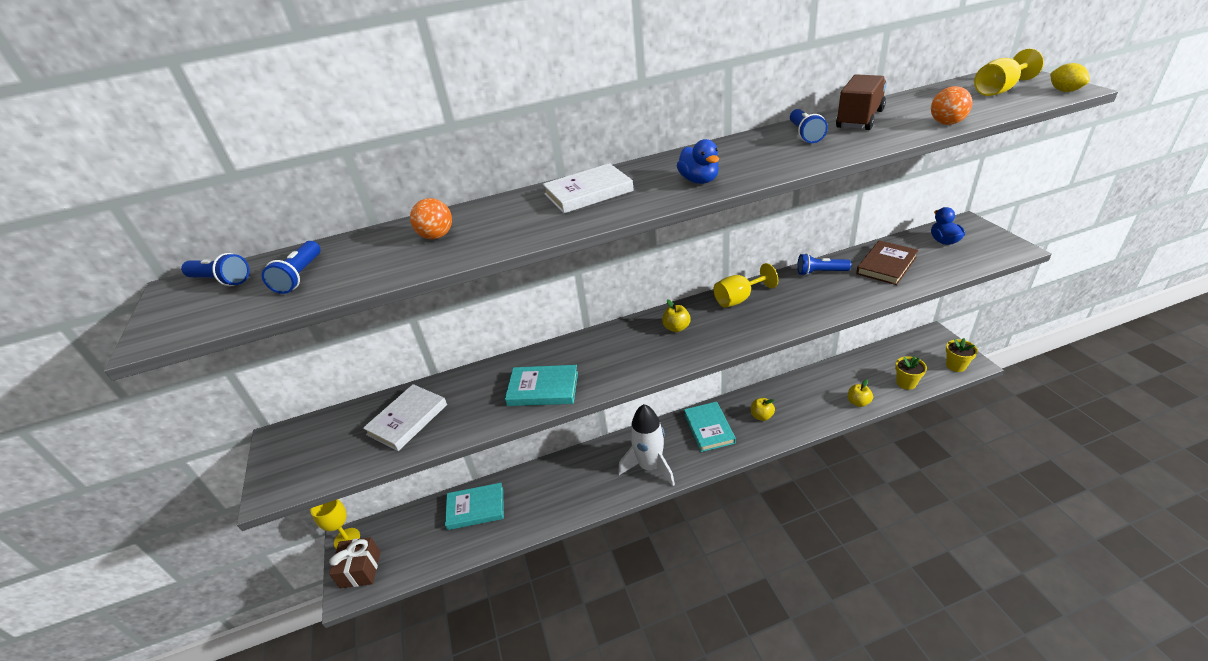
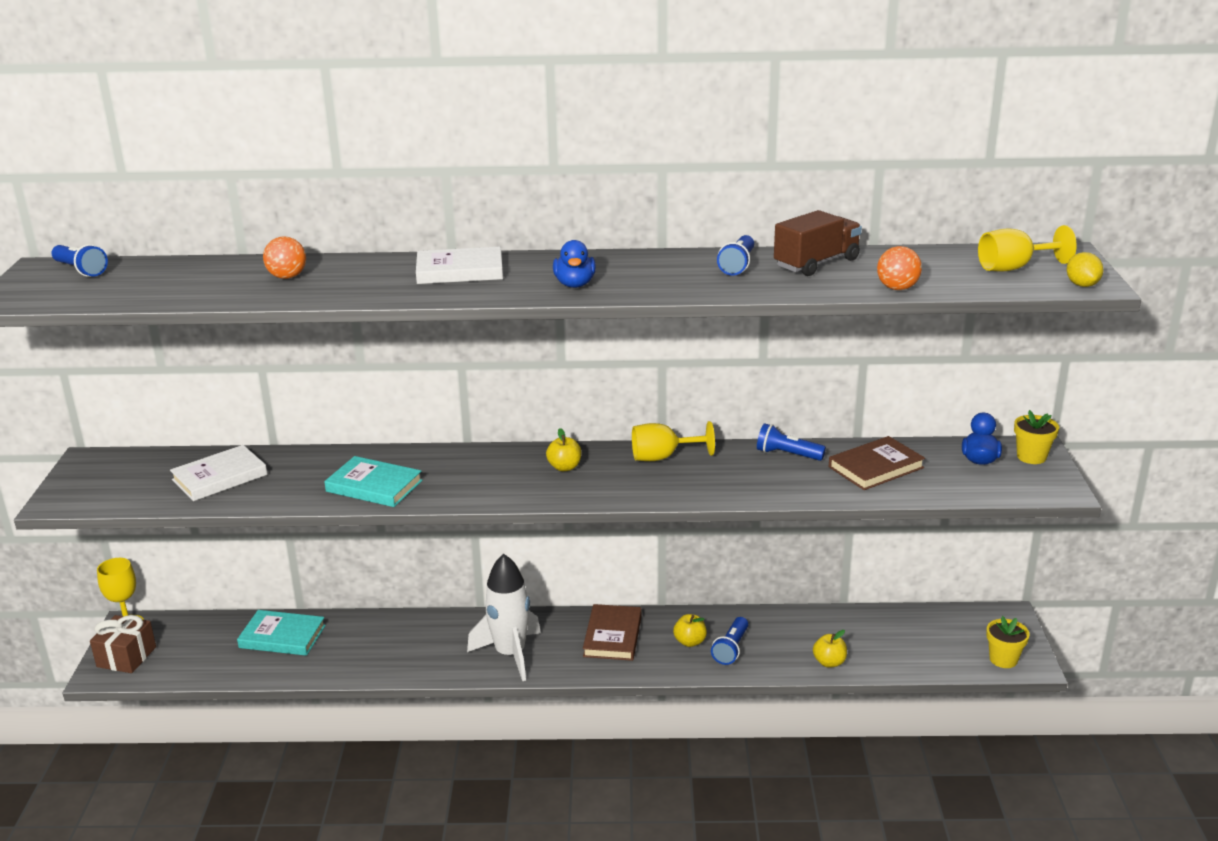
camera: 15 degrees right, 10 degrees down
blue flashlight [262,241,320,294] -> blue flashlight moved to [711,617,748,665]
turquoise book [684,402,736,452] -> brown book [583,604,642,661]
yellow flower pot [895,356,927,390] -> yellow flower pot moved to [1014,410,1059,464]

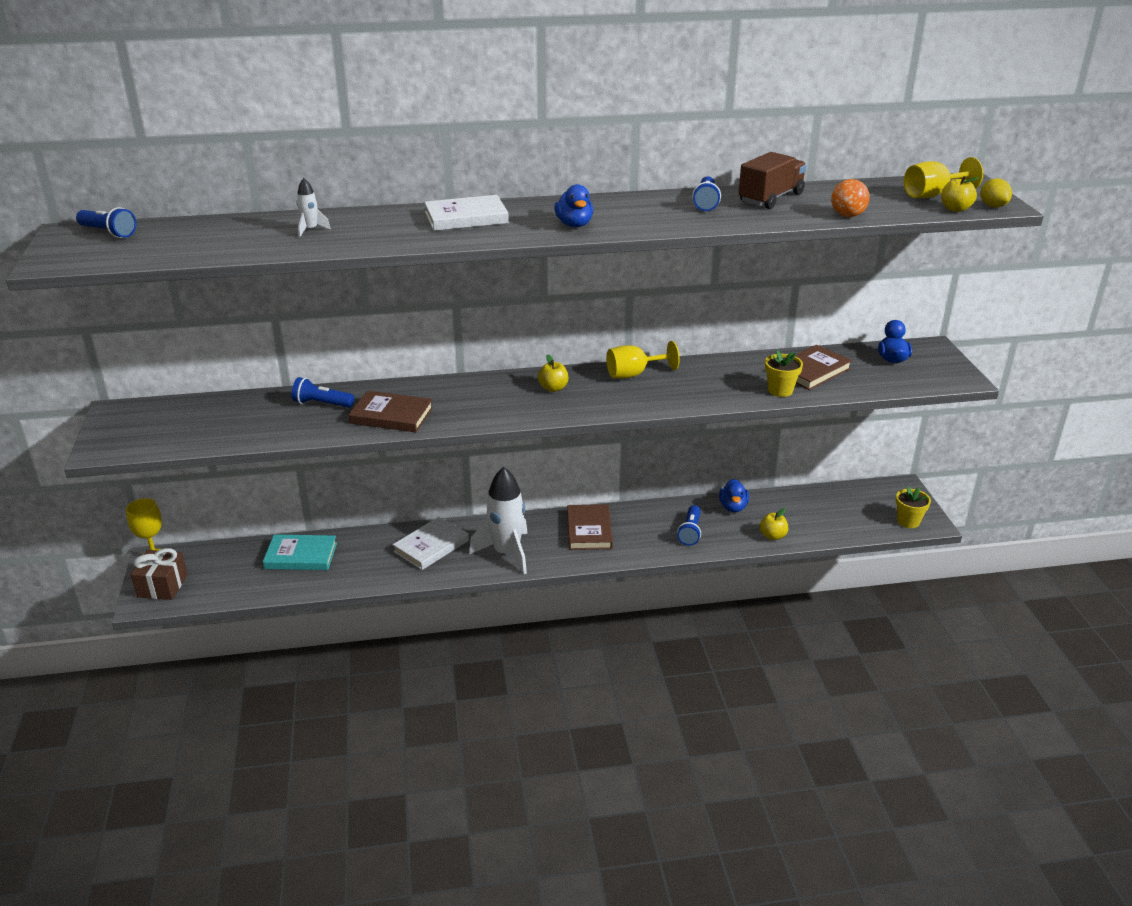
camera: 10 degrees left, 5 degrees up
white book [170,445,268,501] -> white book moved to [393,516,469,570]
orange ball [263,237,306,279] -> white rocket [297,178,331,237]
turquoise book [324,456,422,507] -> brown book [349,391,433,432]
yellow apple [673,614,707,647] -> yellow apple moved to [941,176,979,212]
blue flashlight [757,423,826,461] -> blue flashlight moved to [292,377,354,408]
yellow flower pot [1014,410,1059,464] -> yellow flower pot moved to [765,350,803,397]
none -> blue duck [719,479,749,512]

